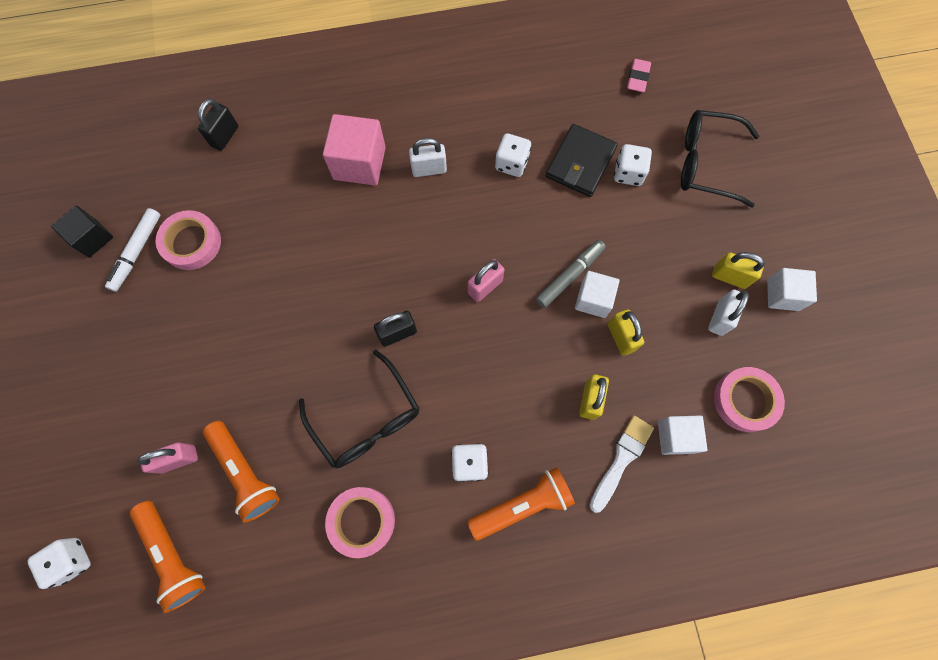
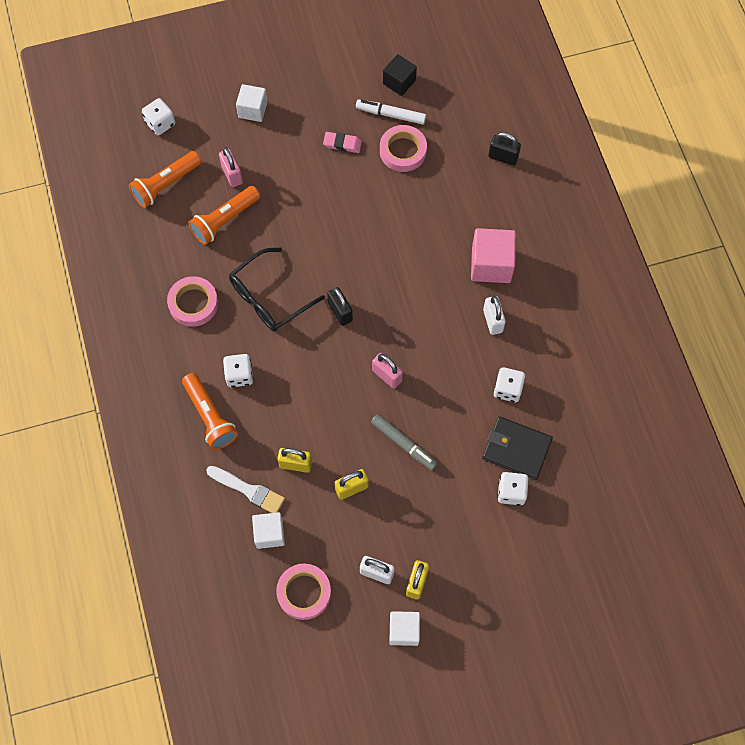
camera: 85 degrees right, 5 degrees down
white cube [575,271,619,318] -> white cube moved to [236,84,267,122]
pink eraser [627,59,651,92] -> pink eraser moved to [323,132,362,153]
black glasses [681,110,759,208] -> none

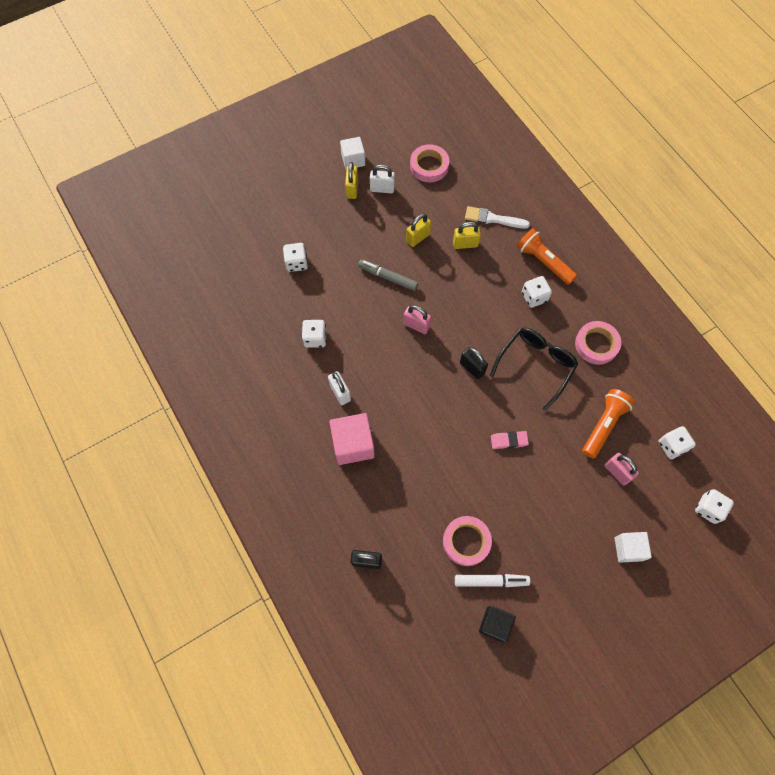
camera: 165 degrees right, 0 degrees up
orange flashlight [129,151,201,208] -> white dice [658,426,696,459]
white cube [252,512,285,549] -> none
pink eraser [323,132,362,153] -> pink eraser moved to [491,431,529,449]
black wallet [482,416,553,480] -> none

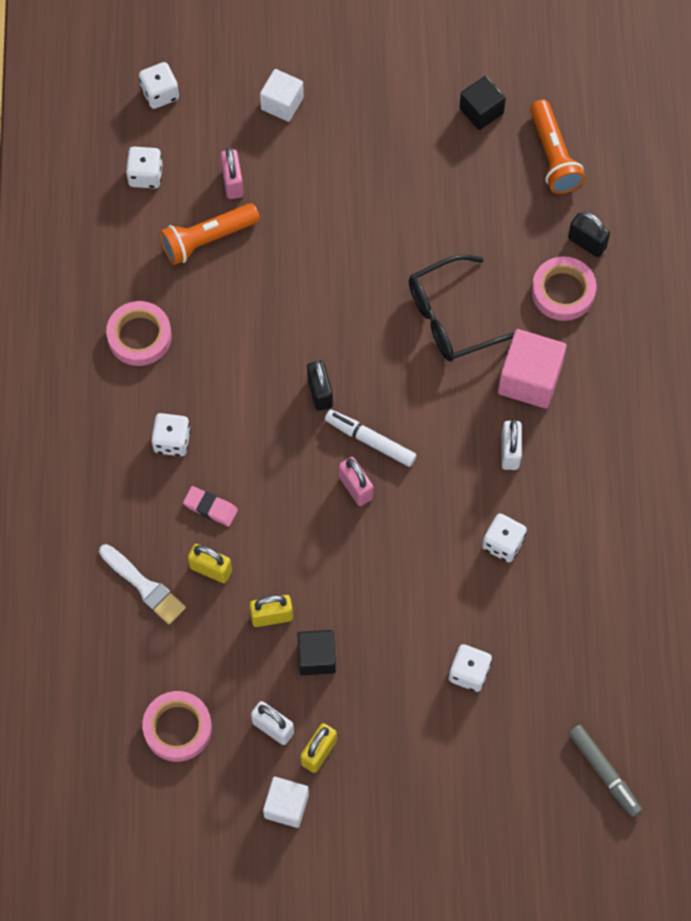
camera: 150 degrees left, 0 degrees up
grey marker [358,260,418,291] -> grey marker moved to [569,725,642,817]
pink tape [443,516,492,566] -> pink tape moved to [531,256,596,321]
white marker [455,574,531,587] -> white marker moved to [325,409,417,467]
black glasses [490,327,578,411] -> black glasses moved to [409,254,514,361]
pink eraser [491,431,529,449] -> pink eraser moved to [183,486,238,526]
orange flashlight [517,228,577,285] -> orange flashlight moved to [530,100,585,194]
none -> black cube [297,630,336,675]

